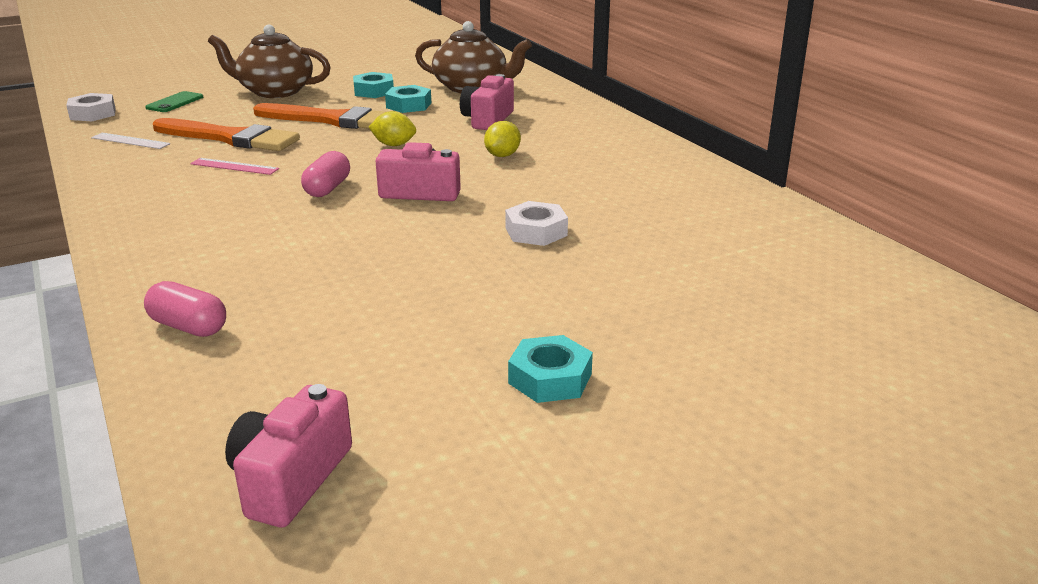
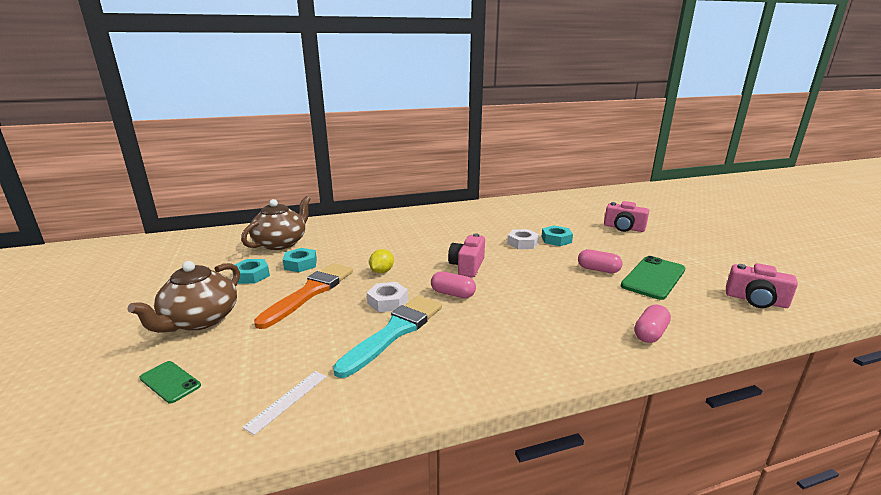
camera: 80 degrees left, 5 degrees down
white nut [66,93,116,121] -> white nut moved to [367,282,408,312]
orange brush [153,118,300,151] -> none
pink ruler [190,158,279,175] -> turquoise brush [333,296,442,378]
pink camera [460,74,514,130] -> pink camera moved to [604,201,649,232]
yellow lemon [484,121,521,157] -> none
turquoise nut [508,335,593,403] -> turquoise nut moved to [542,225,573,246]
none -> pink capsule [578,249,622,273]
none -> green phone [621,256,685,300]

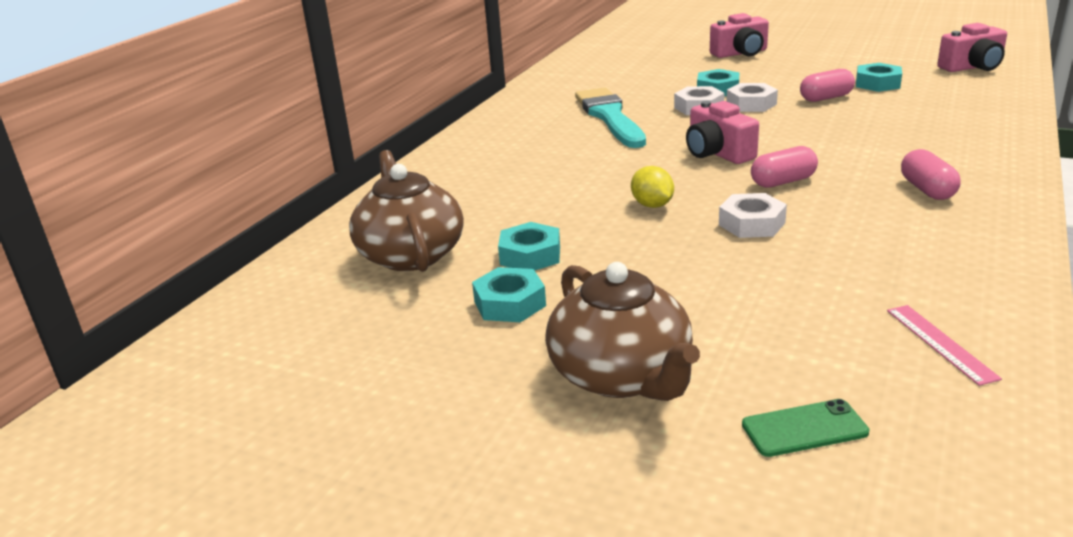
camera: 45 degrees left, 5 degrees up
white ruler [242,371,327,435] -> pink ruler [887,305,1002,386]
orange brush [254,263,353,329] -> none
turquoise brush [333,296,442,378] -> turquoise brush moved to [575,88,646,148]
green phone [621,256,685,300] -> turquoise nut [856,63,902,92]
pink capsule [634,304,671,343] -> pink capsule moved to [901,149,961,200]
none -> white nut [727,83,778,112]

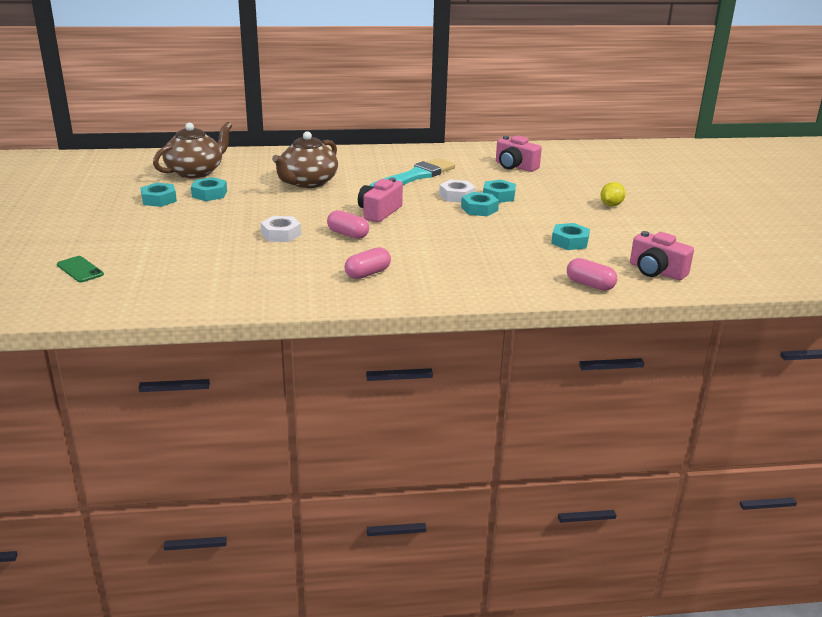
camera: 55 degrees right, 0 degrees up
brown teapot [545,262,700,401] -> brown teapot moved to [272,131,338,188]
yellow lemon [631,166,674,208] -> yellow lemon moved to [600,182,626,206]
pink camera [710,13,769,58] -> pink camera moved to [496,135,542,172]
white nut [727,83,778,112] -> turquoise nut [461,192,499,216]
pink capsule [800,69,855,102] -> pink capsule moved to [567,258,617,291]
pink ruler [887,305,1002,386] -> none

